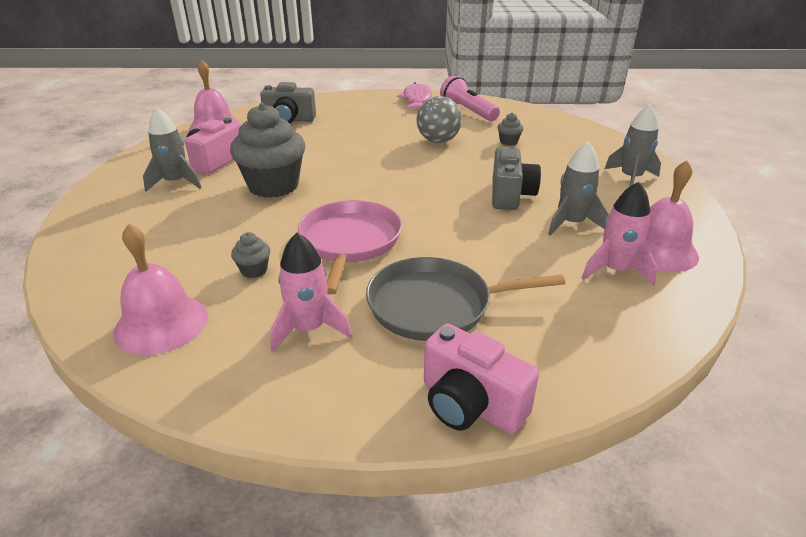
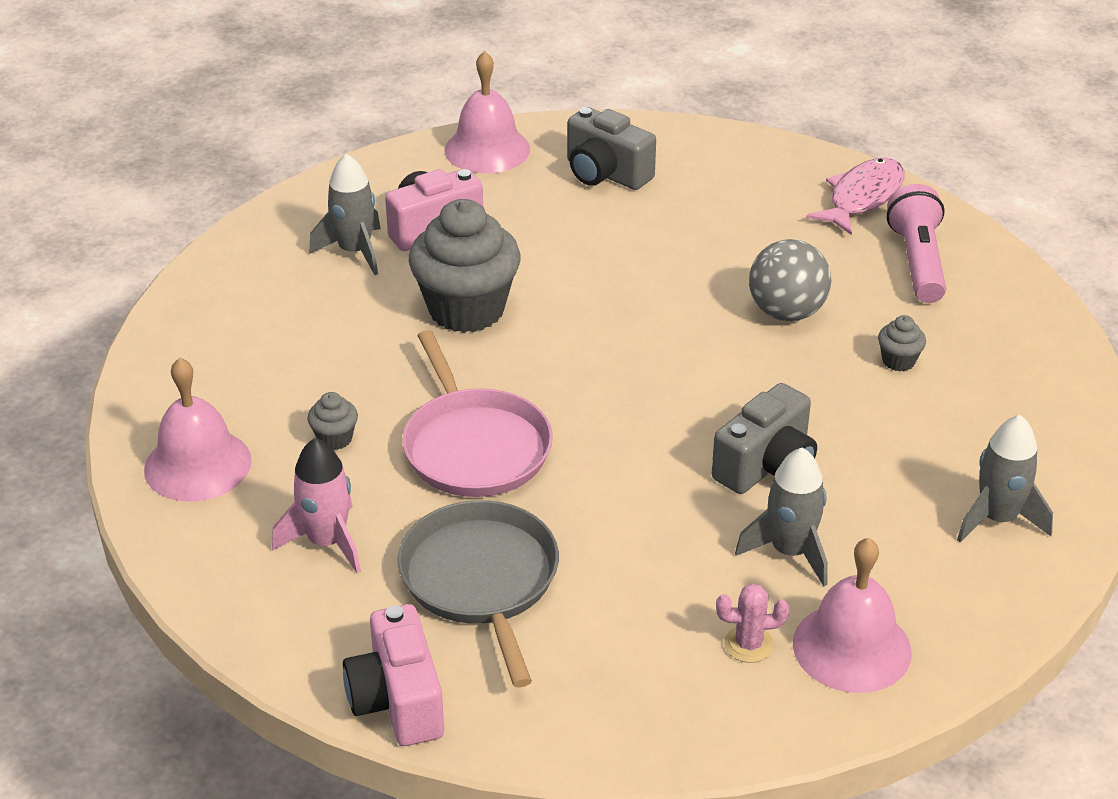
camera: 35 degrees right, 5 degrees up
pink pan [298,200,402,295] -> pink pan turned 120 degrees clockwise [402,330,553,497]
grey pan [366,257,565,341] -> grey pan turned 45 degrees clockwise [397,500,559,688]
pink rocket [582,182,657,286] -> pink cactus [716,583,790,663]

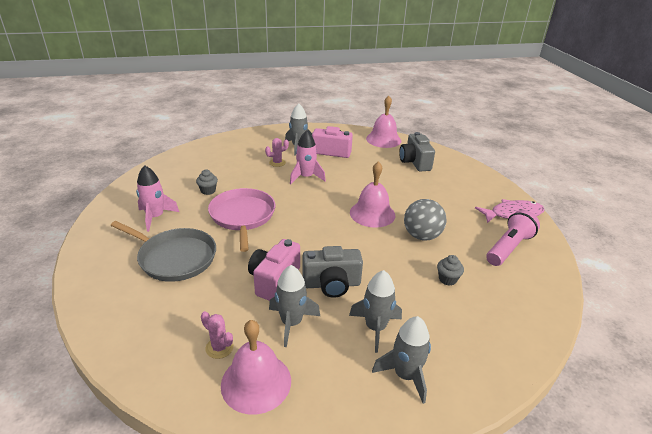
camera: 40 degrees right, 5 degrees down
pink bell [144,357,252,502] -> pink bell moved to [350,161,395,228]
pink camera [343,604,444,746] -> pink camera moved to [248,239,300,301]
grey pan [397,500,559,688] -> grey pan turned 90 degrees clockwise [110,221,216,282]
pink pan [402,330,553,497] -> pink pan turned 150 degrees clockwise [208,188,275,252]
grey cupcake [409,199,521,333] -> pink rocket [290,130,326,184]
none -> pink cactus [265,138,289,167]
none -> grey rocket [349,270,402,353]

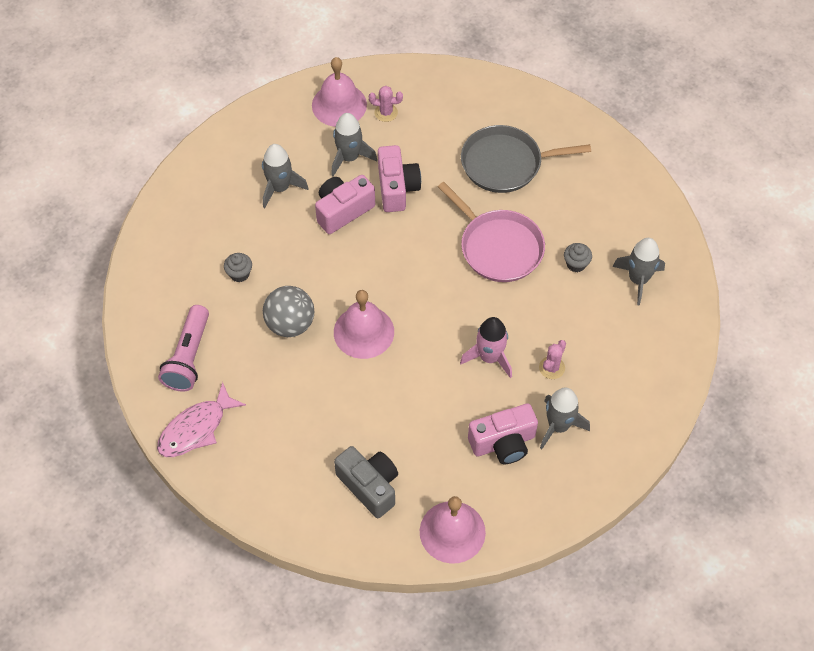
camera: 150 degrees right, 25 degrees up
pink rocket [136,165,179,232] -> none
grey camera [302,246,363,298] -> pink camera [315,175,375,234]
grey rocket [372,316,431,404] -> grey rocket moved to [612,238,665,305]

